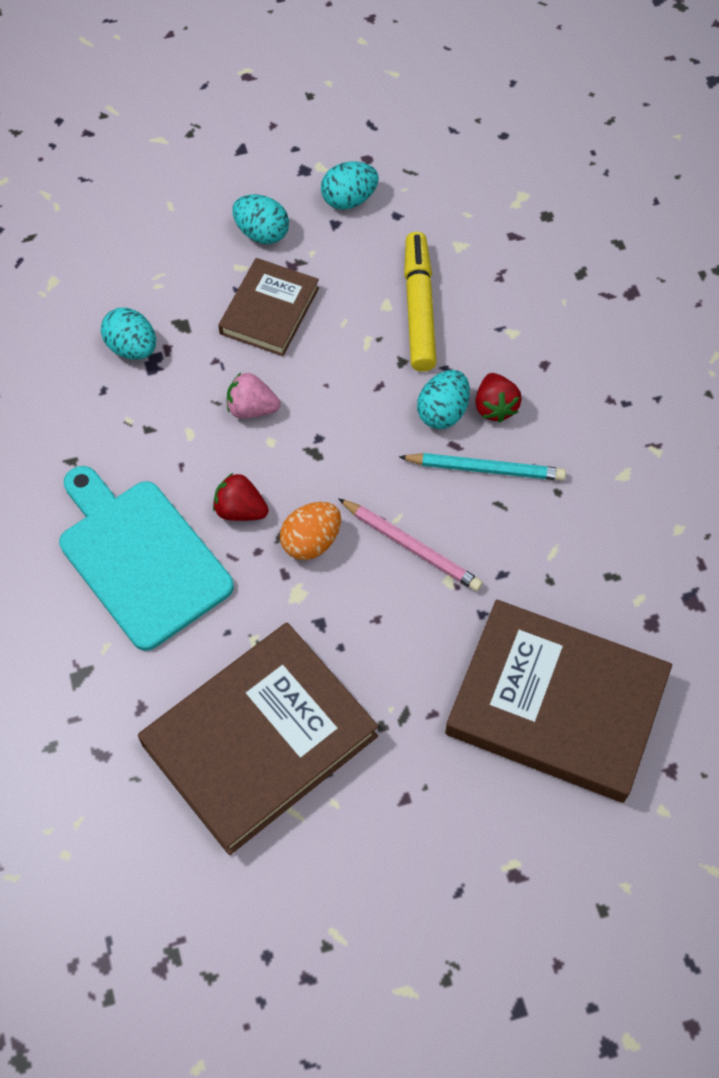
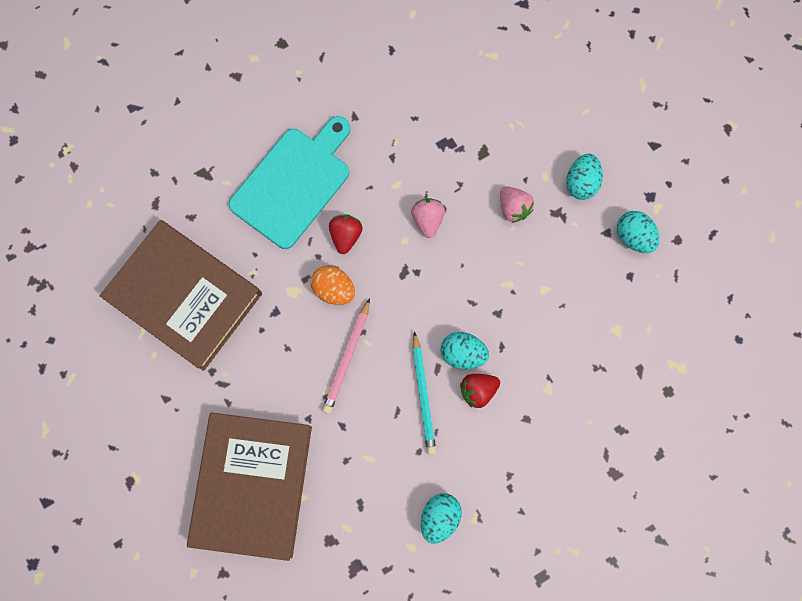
camera: 75 degrees right, 15 degrees up
turquoise egg [101,308,156,359] -> turquoise egg moved to [421,493,462,544]
brown book [218,258,319,356] -> pink strawberry [500,186,534,223]
yellow marker [404,231,437,372] -> none

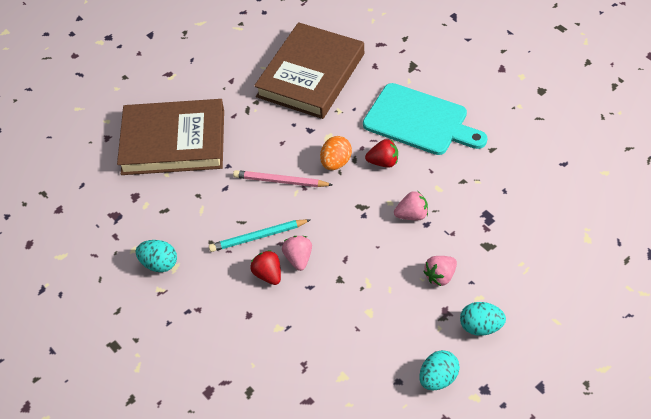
camera: 85 degrees right, 25 degrees down
turquoise egg [440,332,489,370] -> pink strawberry [282,236,312,271]

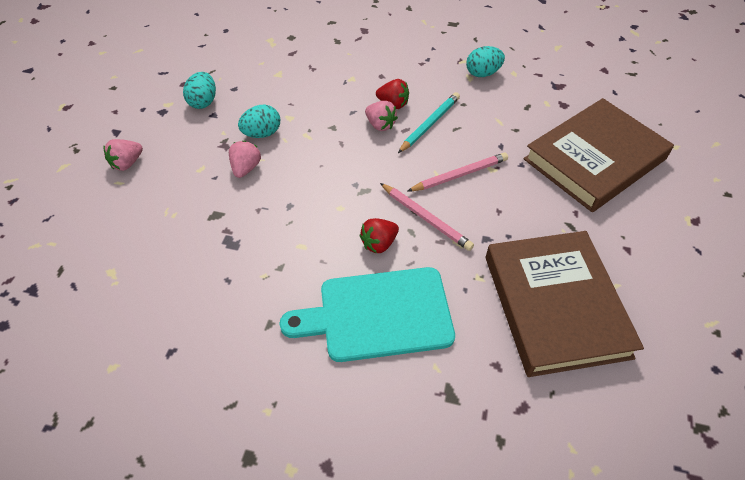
camera: 140 degrees right, 0 degrees up
orange egg [320,136,352,170] -> pink pencil [380,183,474,251]
pink strawberry [394,191,428,220] -> pink strawberry moved to [103,139,143,171]
turquoise egg [460,302,506,336] -> turquoise egg moved to [238,105,280,138]

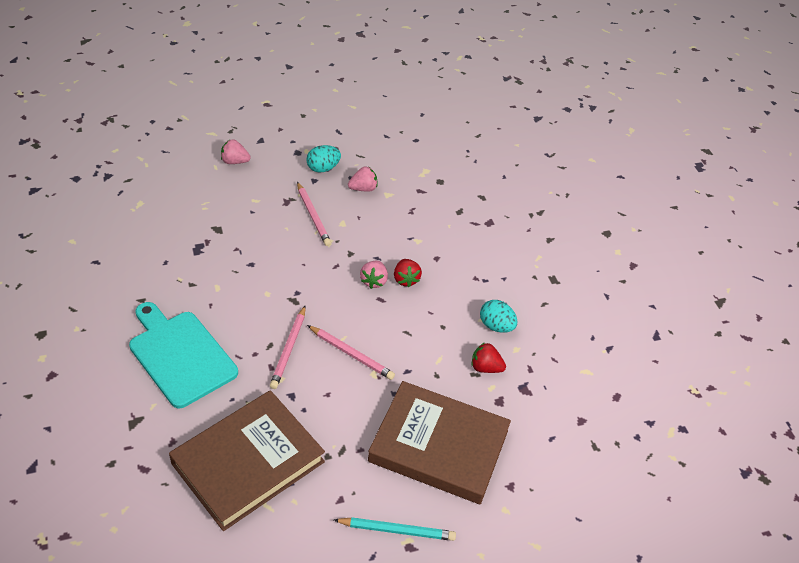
camera: 55 degrees right, 5 degrees down
pink strawberry [229,141,261,178] -> pink strawberry moved to [348,166,377,192]
turquoise egg [238,105,280,138] -> pink pencil [297,182,331,246]
red strawberry [360,218,399,253] -> red strawberry moved to [471,342,506,373]
turquoise pencil [398,92,460,153] -> turquoise pencil moved to [334,517,456,541]

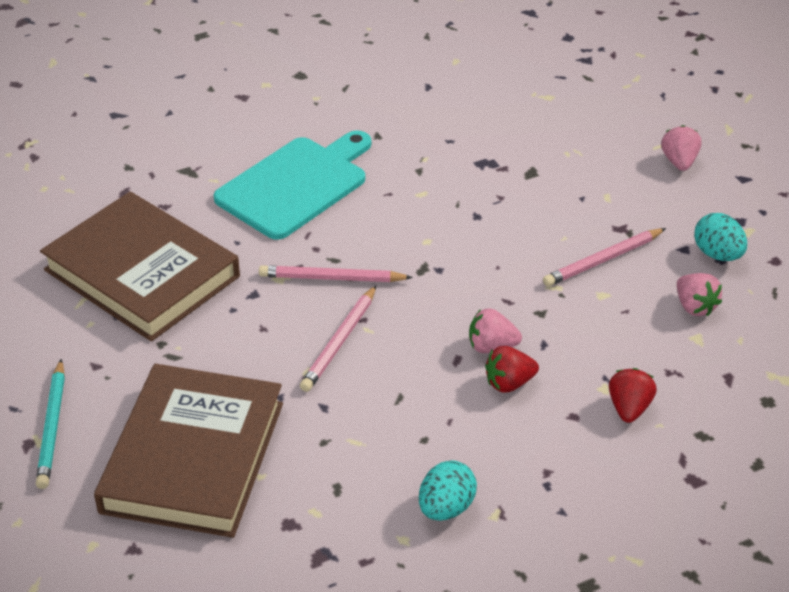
camera: 85 degrees right, 5 degrees down
red strawberry [471,342,506,373] -> red strawberry moved to [609,368,657,423]

